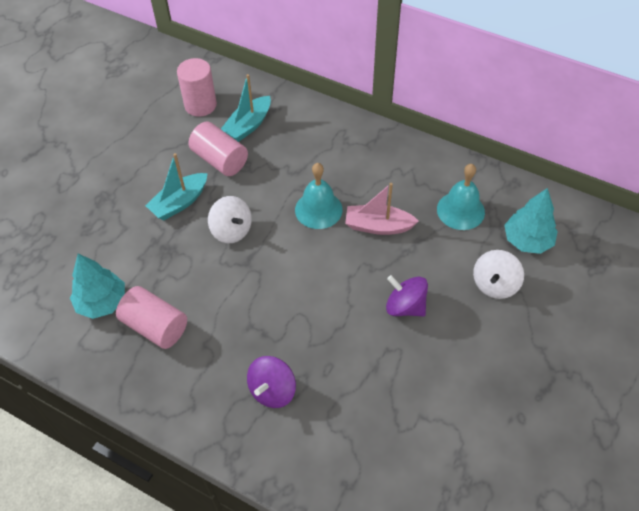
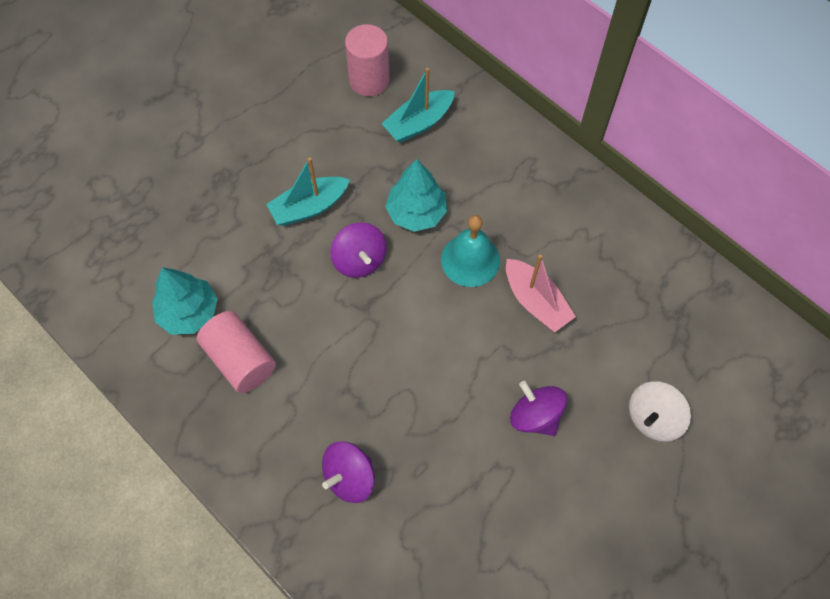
camera: 15 degrees right, 10 degrees up
pink cylinder [188,122,248,176] -> none
white spinning top [208,196,252,243] -> purple spinning top [331,222,387,278]
pink boat [345,183,419,235] -> pink boat turned 150 degrees counterclockwise [506,254,576,332]
turquoise bell [437,164,485,230] -> none
turquoise tree [504,188,558,254] -> turquoise tree moved to [385,159,447,232]

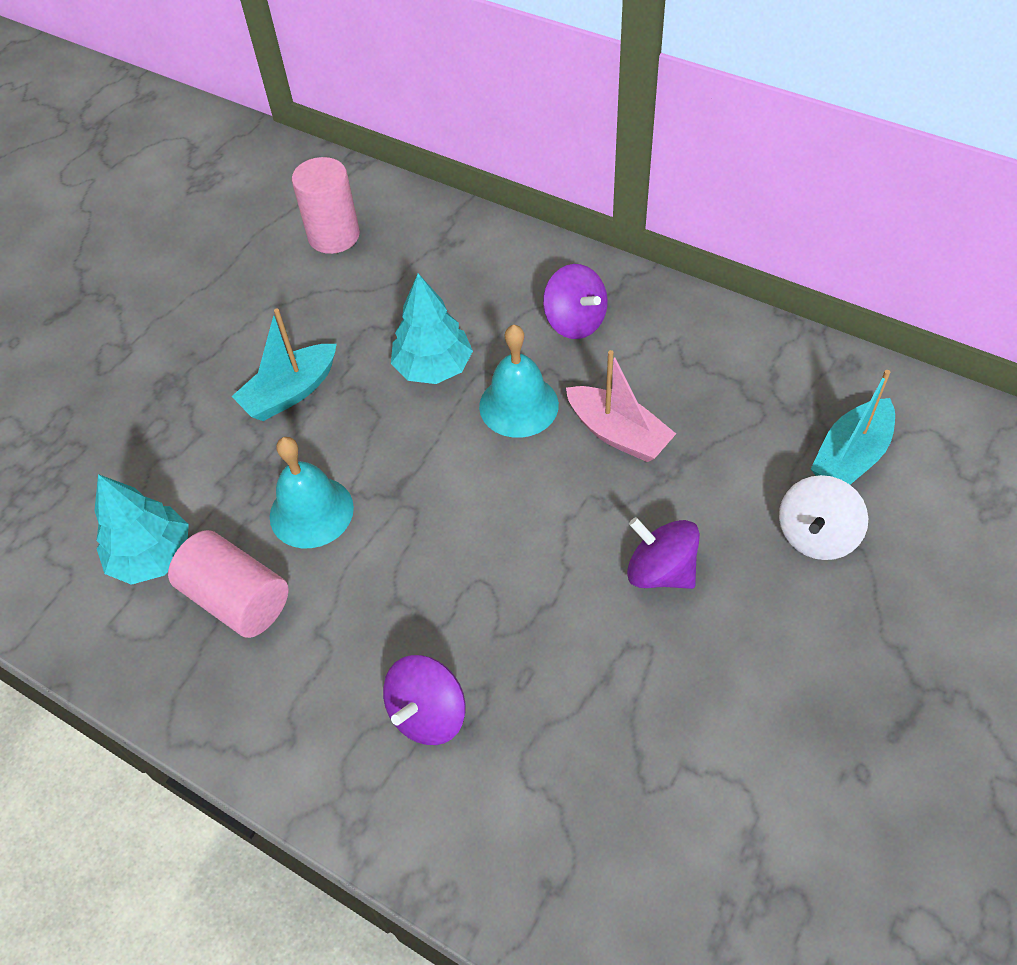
camera: 10 degrees left, 10 degrees down
purple spinning top [331,222,387,278] -> purple spinning top moved to [543,264,608,339]
turquoise boat [381,68,455,143] -> turquoise boat moved to [811,370,895,485]
none -> turquoise bell [270,437,354,548]

